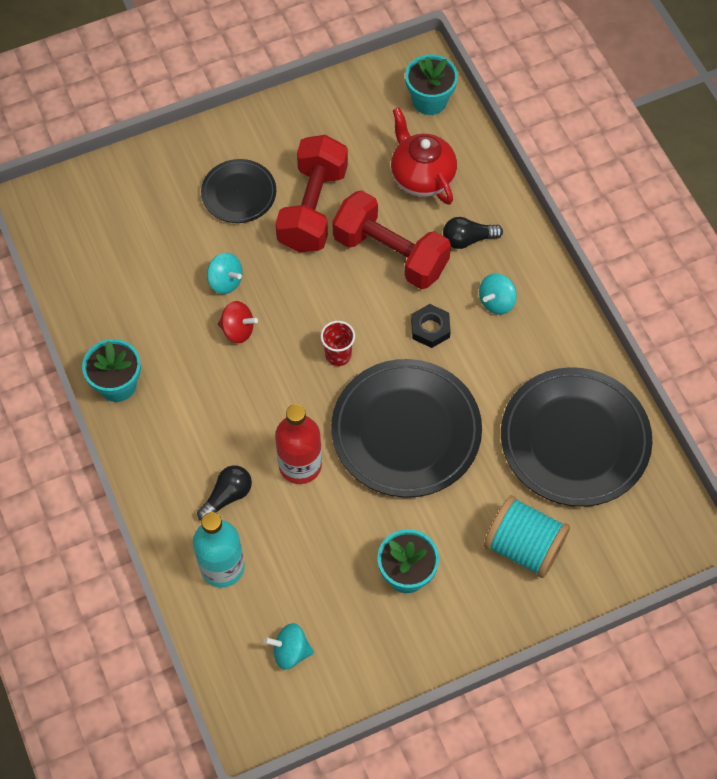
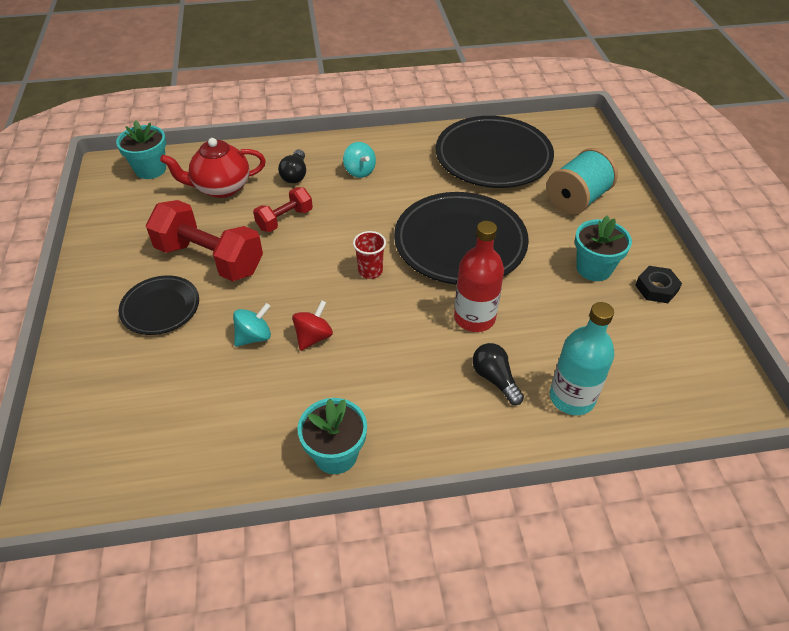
camera: 75 degrees left, 15 degrees down
turquoise spinning top [264,623,314,670] -> none
red dumbbell [332,190,451,289] -> red dumbbell [253,187,313,232], size x0.55
black nut [411,304,451,348] -> black nut moved to [635,266,682,303]

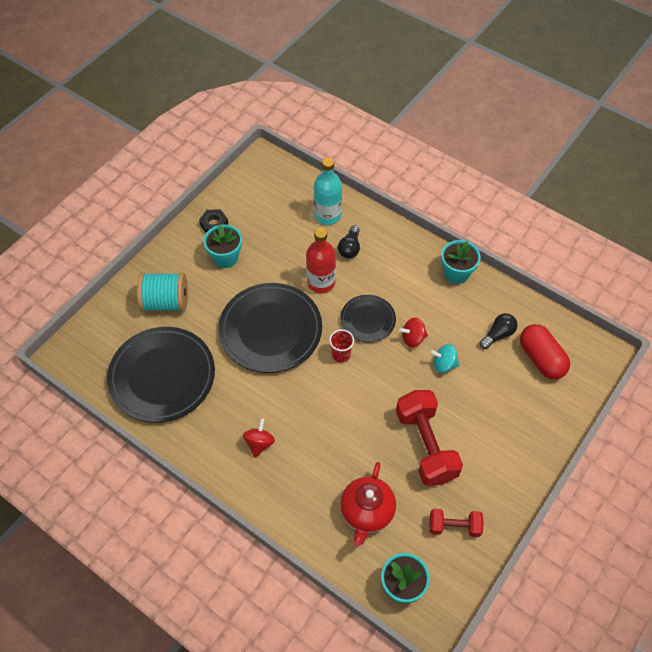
camera: 135 degrees left, 10 degrees up
black plate [118,275,199,335] -> black plate moved to [341,295,396,343]
red teapot [160,138,266,198] -> red teapot turned 75 degrees clockwise [340,462,396,546]
red dumbbell [253,187,313,232] -> red dumbbell moved to [429,509,484,537]
black light bulb [278,149,306,184] -> black light bulb moved to [479,313,518,349]
turquoise spinning top [343,142,376,178] -> red spinning top [243,418,275,458]
none -> red capsule [520,324,570,379]

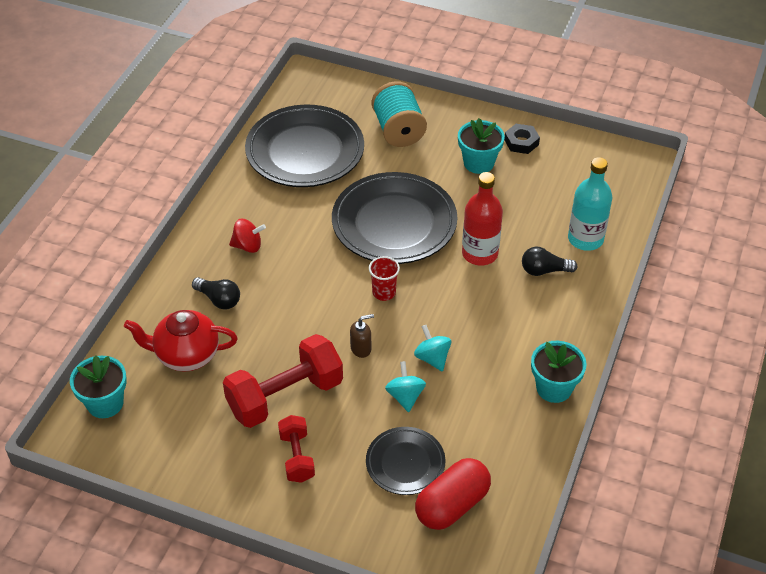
camera: 75 degrees right, 10 degrees down
black plate [341,295,396,343] -> black plate moved to [366,427,445,495]
red spinning top [399,318,428,348] -> turquoise spinning top [414,325,451,372]
red dumbbell [429,509,484,537] -> red dumbbell moved to [278,415,315,483]
black light bulb [479,313,518,349] -> black light bulb moved to [192,277,240,309]
none -> brown soap dispenser [350,314,374,358]

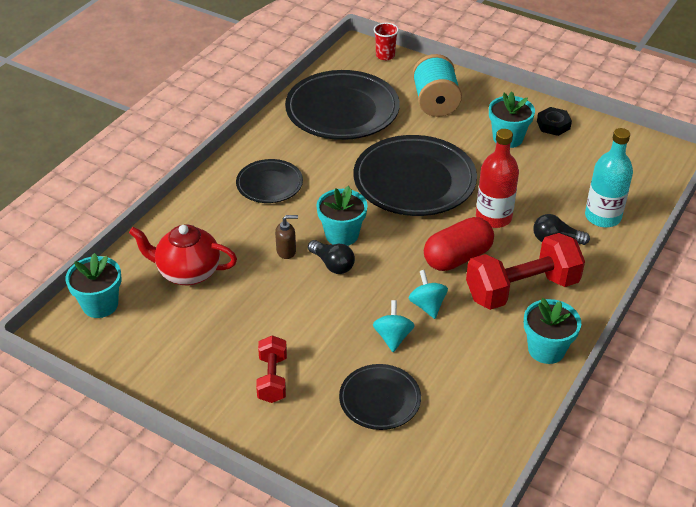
camera: 10 degrees right, 5 degrees down
black light bulb [192,277,240,309] -> black light bulb moved to [308,240,355,274]
red dumbbell [223,334,343,428] -> red dumbbell moved to [466,233,585,310]
red spinning top [229,219,266,253] -> black plate [236,159,303,203]
brown soap dispenser [350,314,374,358] -> brown soap dispenser moved to [275,215,298,259]
red cup [369,256,400,301] -> red cup moved to [374,23,399,60]
red capsule [415,458,491,530] -> red capsule moved to [424,217,494,271]
none -> turquoise flower pot [316,186,368,246]

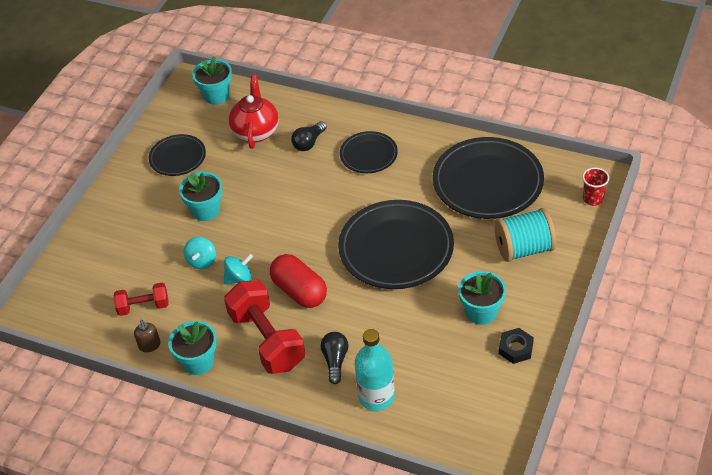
camera: 85 degrees right, 5 degrees up
red dumbbell [256,335,287,403] -> red dumbbell moved to [113,283,169,316]
brown soap dispenser [275,215,298,259] -> brown soap dispenser moved to [134,320,160,352]
black light bulb [308,240,355,274] -> black light bulb moved to [291,121,327,151]
turquoise flower pot [316,186,368,246] -> turquoise flower pot moved to [179,172,223,221]
black plate [339,364,421,430] -> black plate moved to [149,134,206,176]
turquoise spinning top [373,300,415,352] -> turquoise spinning top turned 105 degrees clockwise [184,237,216,269]
red bottle [476,129,519,228] -> none

